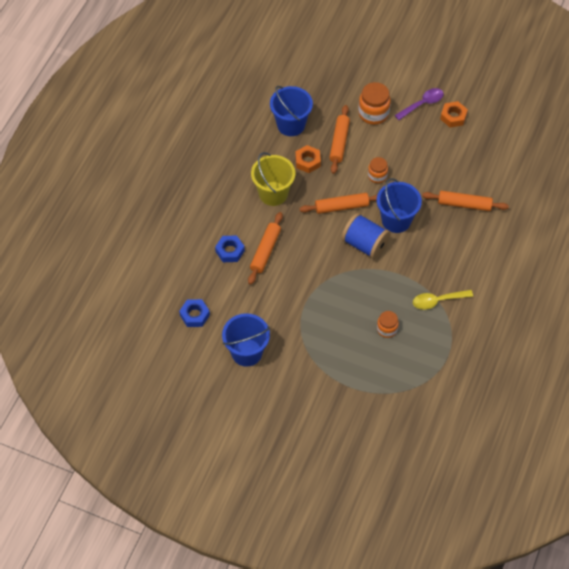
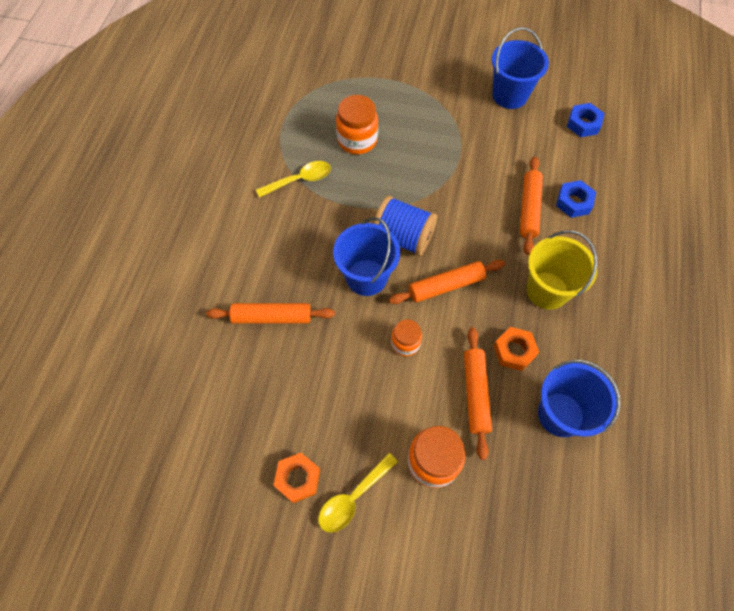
camera: 170 degrees right, 5 degrees up
orange jar [377,311,399,338] -> orange jar [336,95,378,154], size x1.63
purple spoon [395,88,444,120] -> yellow spoon [318,453,398,533]

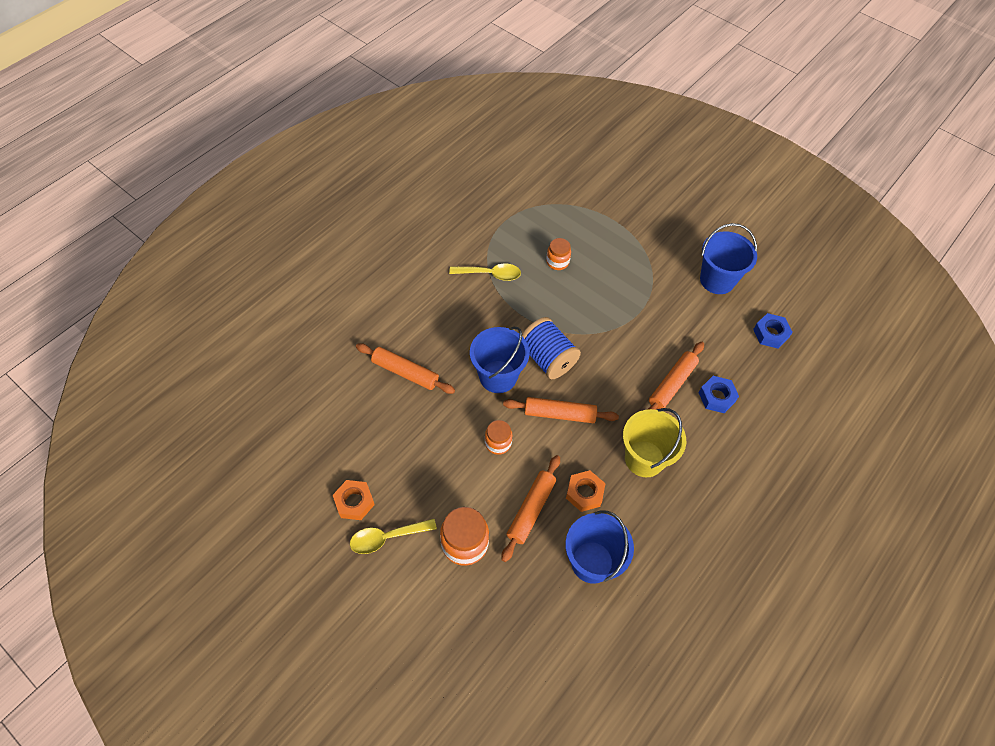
camera: 25 degrees right, 5 degrees down
orange jar [336,95,378,154] -> orange jar [546,238,571,270], size x0.61

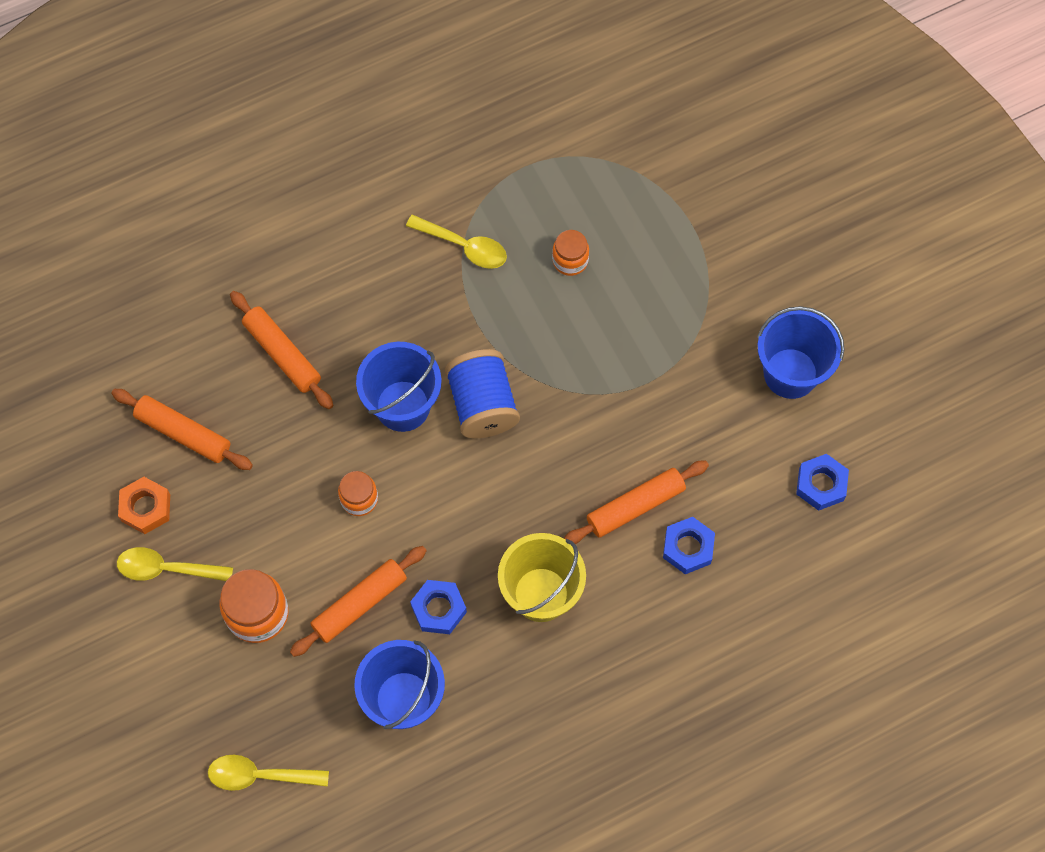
camera: 25 degrees right, 10 degrees up
orange rolling pin [503,397,619,423] -> orange rolling pin moved to [111,389,253,470]
orange nut [566,470,606,512] -> blue nut [410,580,467,634]
none -> yellow spoon [208,755,329,791]

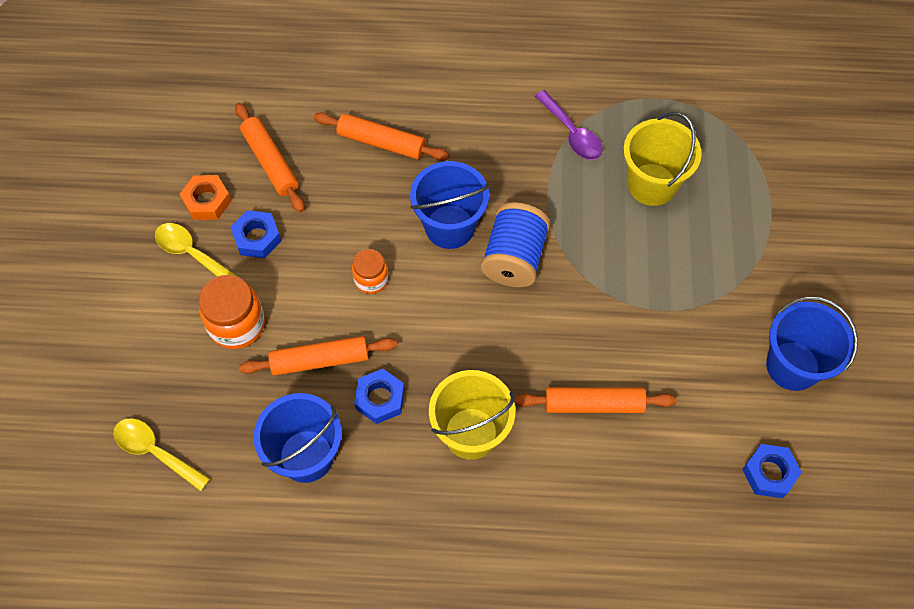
camera: 30 degrees right, 5 degrees down
orange rolling pin [230,291,334,409] -> orange rolling pin turned 60 degrees counterclockwise [314,112,449,161]
yellow spoon [406,214,507,269] -> purple spoon [535,90,602,160]
orange jar [552,230,589,276] -> yellow bucket [623,112,702,206]
blue nut [663,517,715,574] -> blue nut moved to [230,210,281,258]

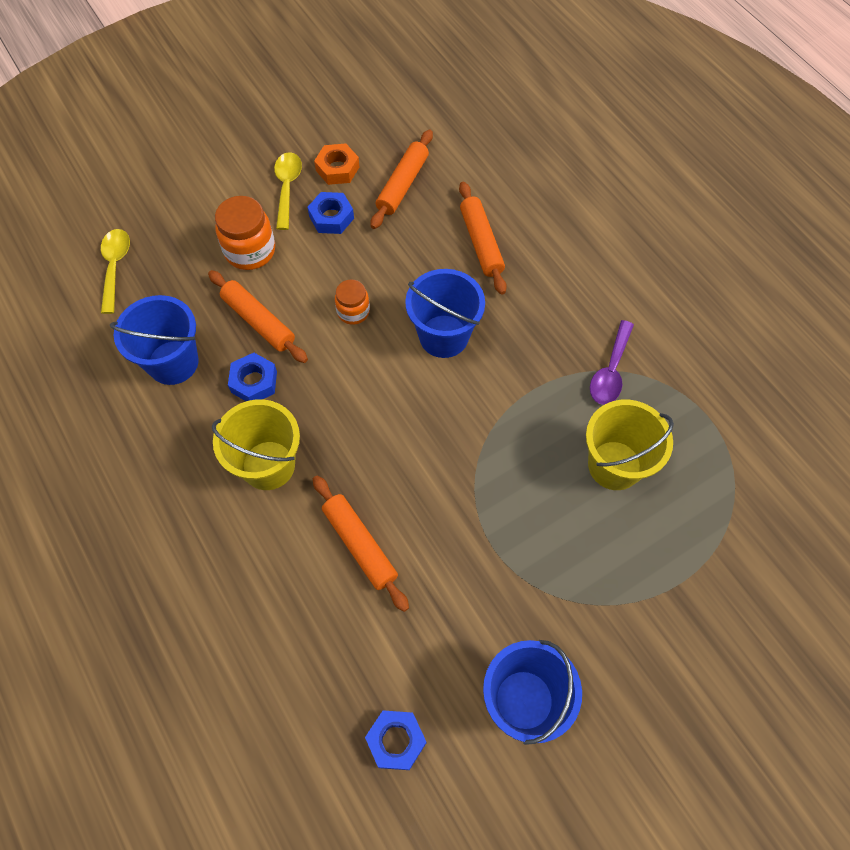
camera: 55 degrees right, 0 degrees up
blue spool [481,202,550,287] -> none

